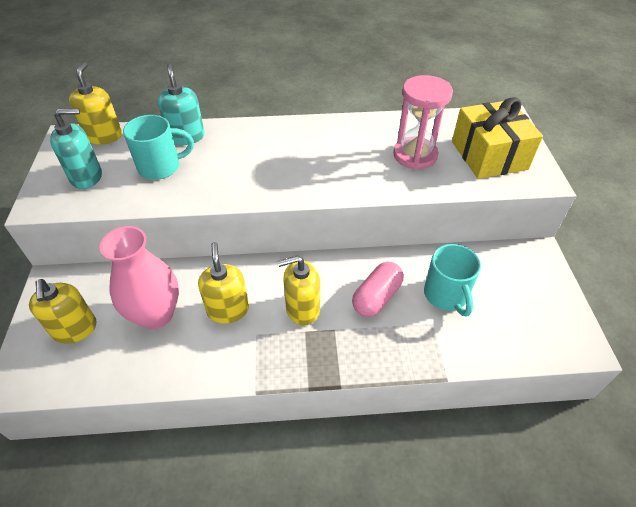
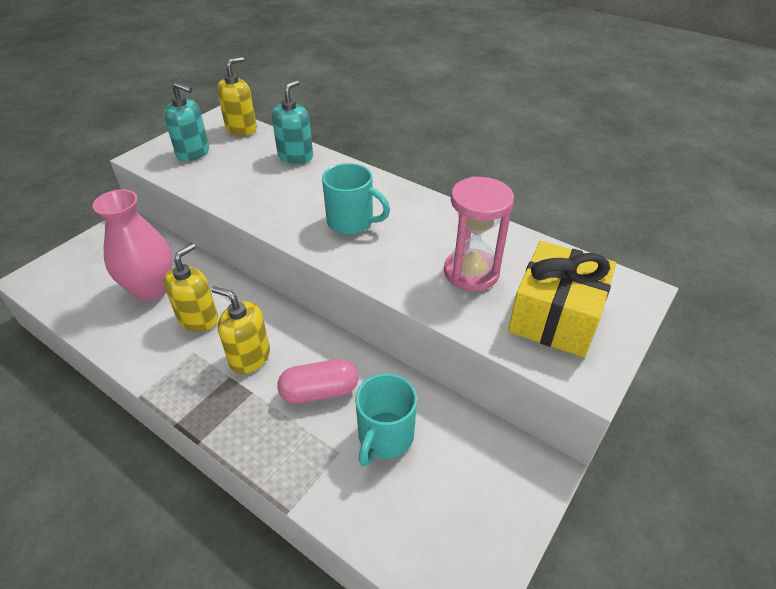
camera: 40 degrees right, 5 degrees down
yellow soap dispenser [29,279,96,344] -> none
turquoise mug [123,115,194,180] -> turquoise mug moved to [322,163,390,235]

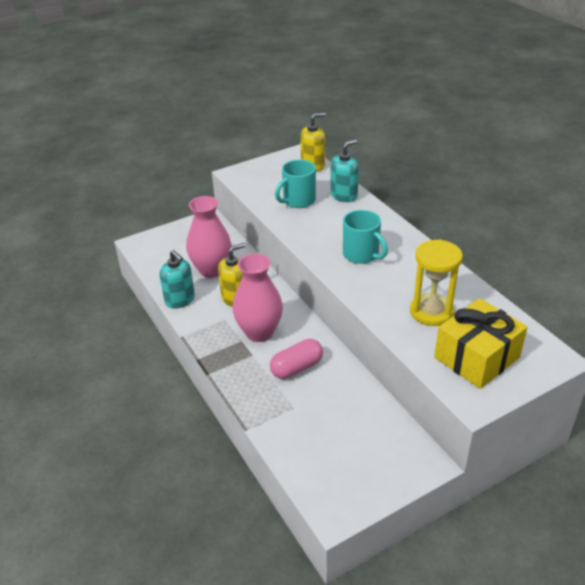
camera: 25 degrees right, 5 degrees down
turquoise soap dispenser [164,82,209,161] -> turquoise soap dispenser moved to [159,250,195,309]
yellow soap dispenser [211,286,270,374] -> pink vase [233,254,283,342]
pink capsule [277,359,358,404] -> pink capsule turned 45 degrees counterclockwise [270,339,323,379]
turquoise mug [355,373,417,466] -> turquoise mug moved to [275,160,316,208]
pink hourglass [444,176,514,291] -> yellow hourglass [410,239,463,326]

